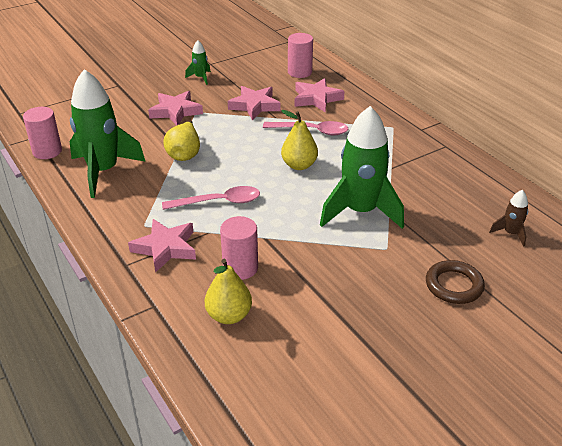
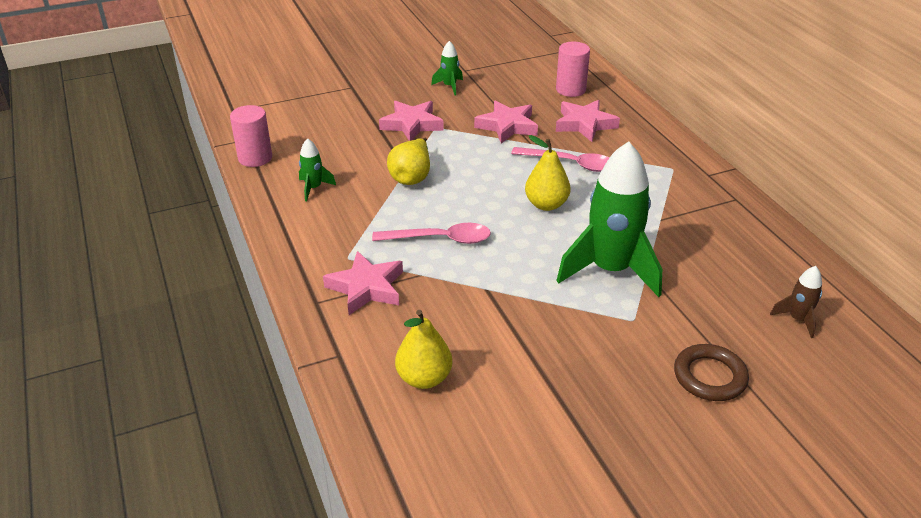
camera: 10 degrees right, 0 degrees up
green rocket [70,69,146,198] -> green rocket [299,138,336,201], size x0.44
pink cylinder [220,216,258,280] -> none

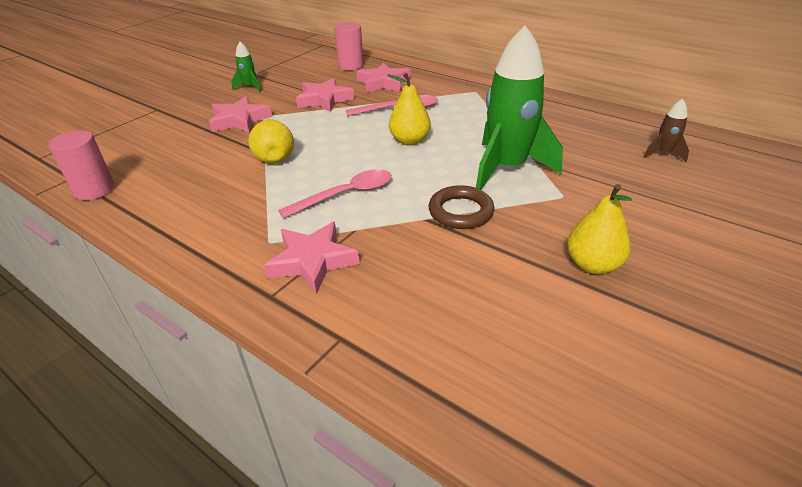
camera: 30 degrees left, 0 degrees up
green rocket [299,138,336,201] -> none
yellow pear [395,310,452,389] -> yellow pear moved to [567,184,632,274]
brown ring [674,344,749,401] -> brown ring moved to [428,185,495,229]

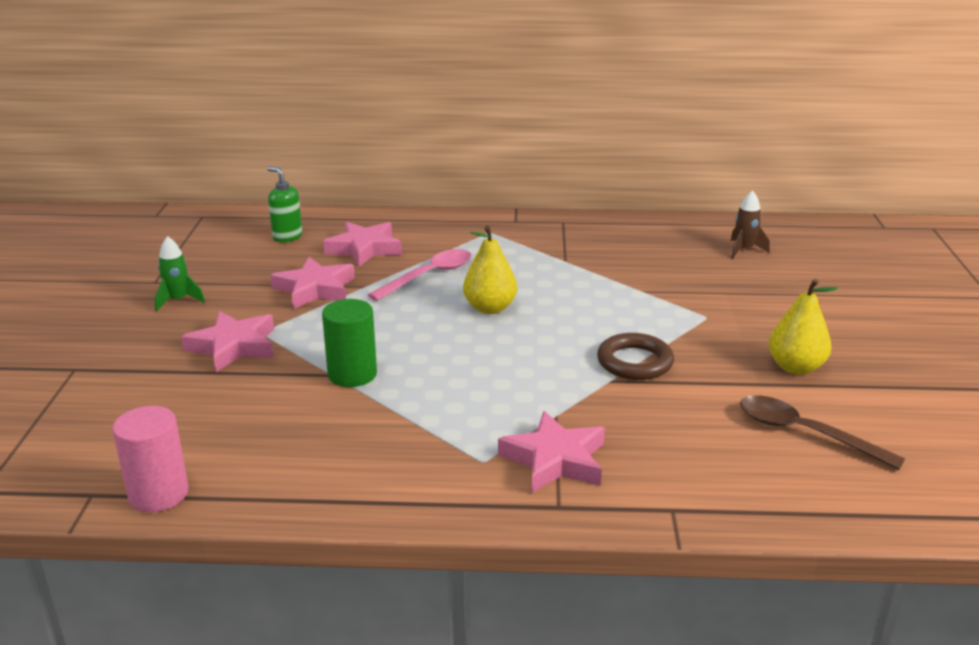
camera: 35 degrees left, 10 degrees down
yellow pear [248,119,294,164] -> green cylinder [322,299,377,387]
pink spoon [278,169,392,219] -> none
pink cylinder [334,22,364,70] -> green soap dispenser [267,166,302,242]
green rocket [476,25,563,190] -> none
none -> brown spoon [740,395,905,470]

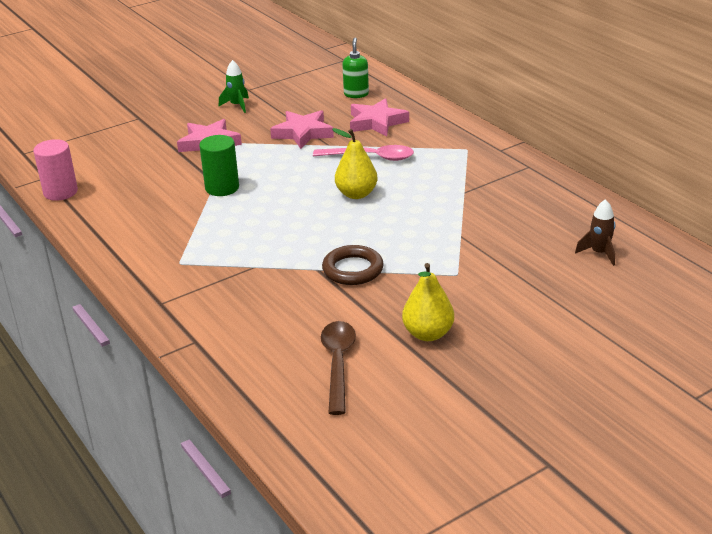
camera: 55 degrees right, 5 degrees up
pink star [498,411,605,493] -> none

